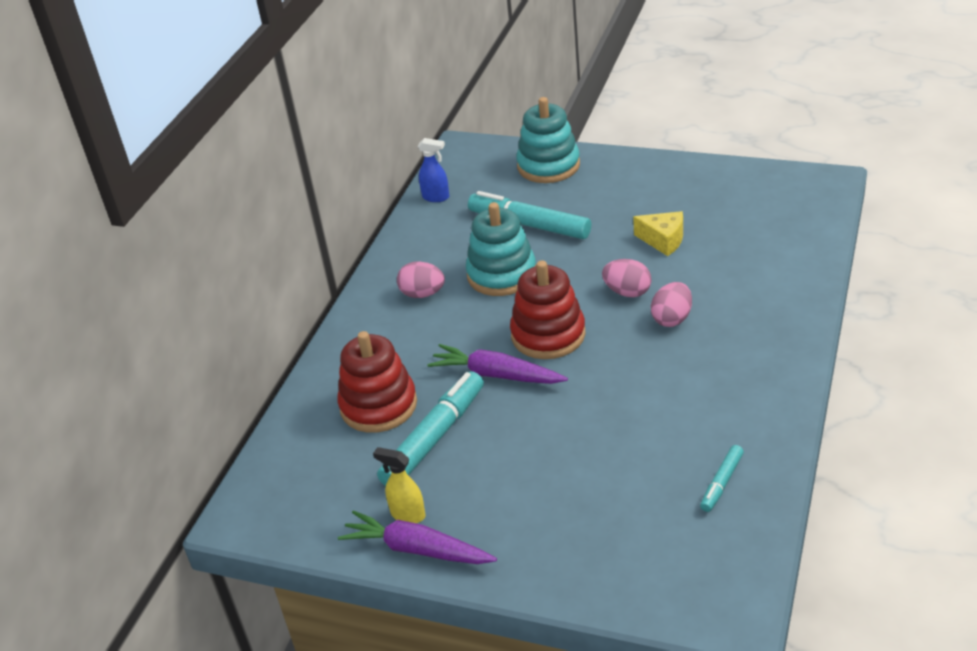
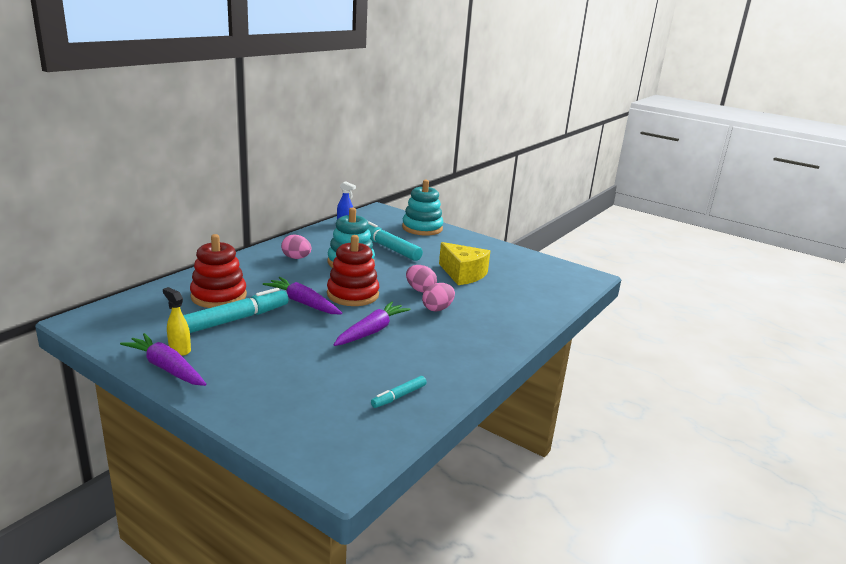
camera: 10 degrees right, 15 degrees down
yellow cheese [633,211,683,256] -> yellow cheese [439,242,490,285], size x1.52
none -> purple carrot [334,302,411,346]

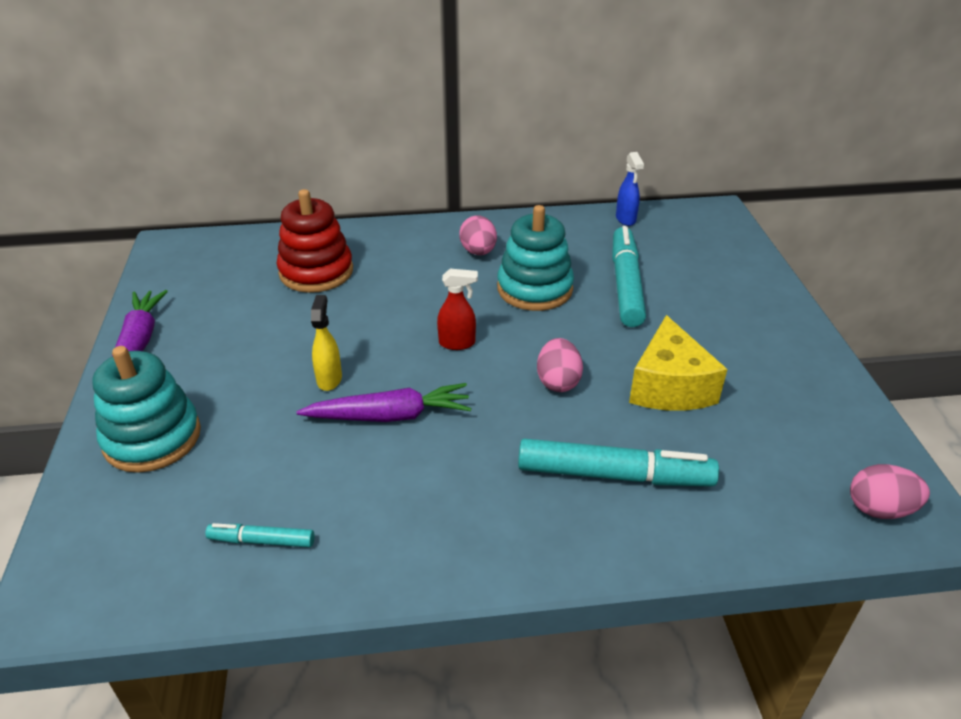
camera: 50 degrees right, 15 degrees up
yellow spray bottle [163,287,191,356] -> yellow spray bottle moved to [311,295,342,391]
turquoise marker [183,288,288,333] -> turquoise marker moved to [518,438,719,486]
purple carrot [263,277,342,314] -> none
red stacking toy [327,235,379,306] -> red spray bottle [437,269,478,350]
turquoise stacking toy [402,180,443,236] -> turquoise stacking toy moved to [92,346,201,473]
pink egg [422,283,455,311] -> pink egg moved to [850,464,930,519]

